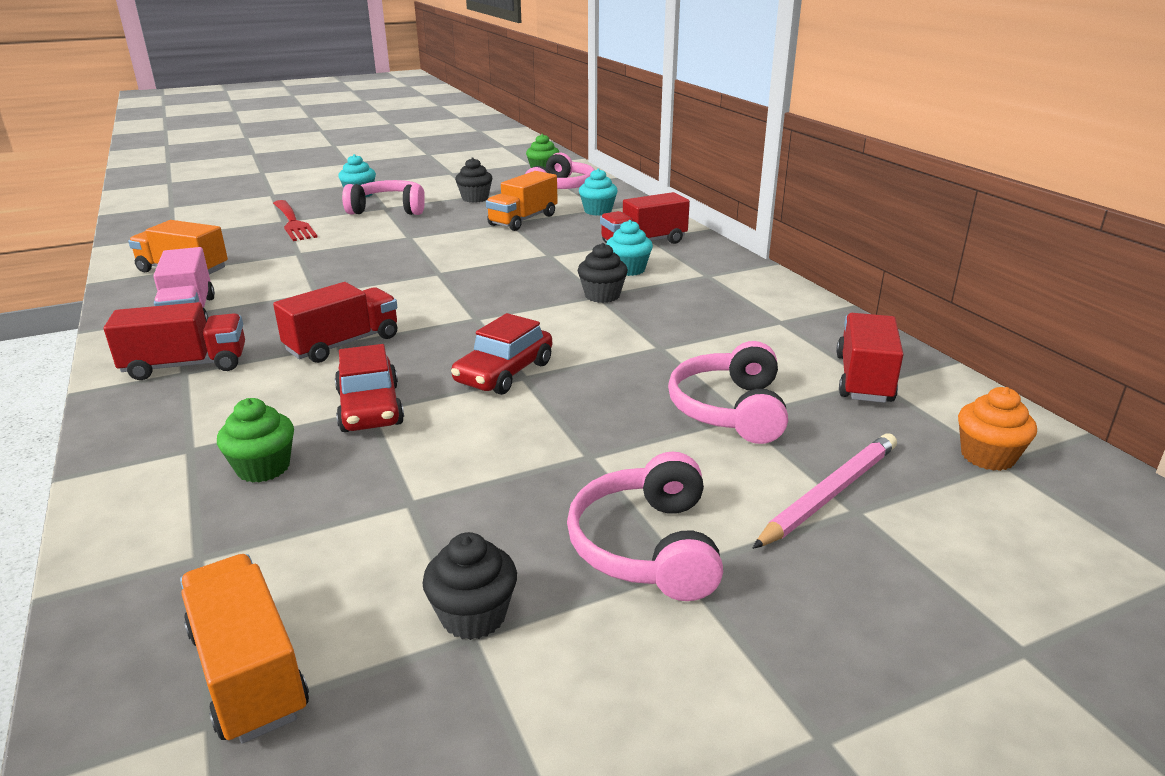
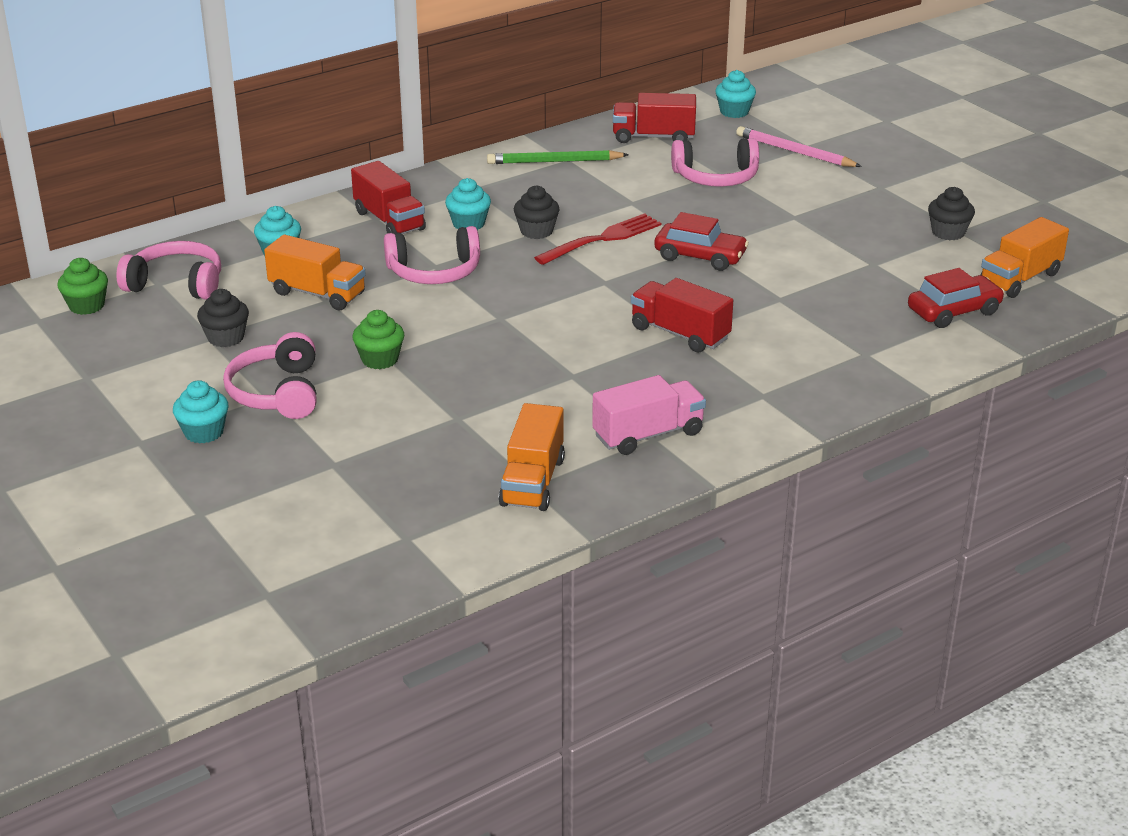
camera: 100 degrees left, 5 degrees up
red truck [104,302,245,380] -> none
green cupcake [217,398,294,483] -> green cupcake moved to [353,310,404,369]
red fork [273,200,317,241] -> red fork moved to [534,213,661,265]
red car [335,344,404,432] -> red car moved to [908,268,1005,328]
pink headphones [567,452,723,601] -> pink headphones moved to [384,226,480,284]
orange cupcake [958,387,1037,471] -> turquoise cupcake [715,70,756,118]
none -> green pencil [487,150,629,164]

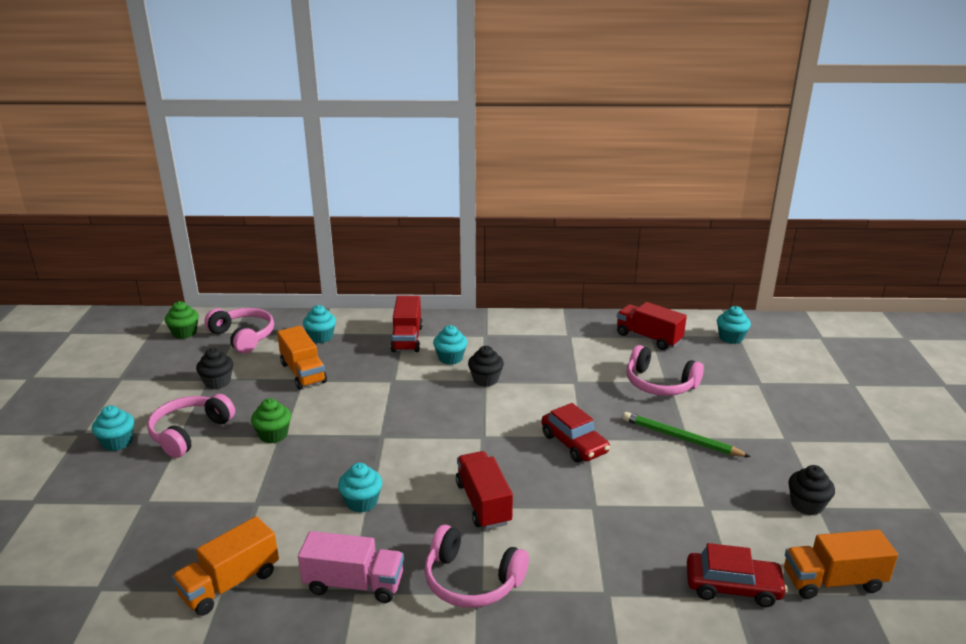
camera: 35 degrees right, 5 degrees down
pink headphones [384,226,480,284] -> pink headphones moved to [424,525,529,608]
green pencil [487,150,629,164] -> green pencil moved to [623,412,751,457]
red fork [534,213,661,265] -> none
pink pencil [736,126,862,167] -> none
none -> turquoise cupcake [338,463,382,513]

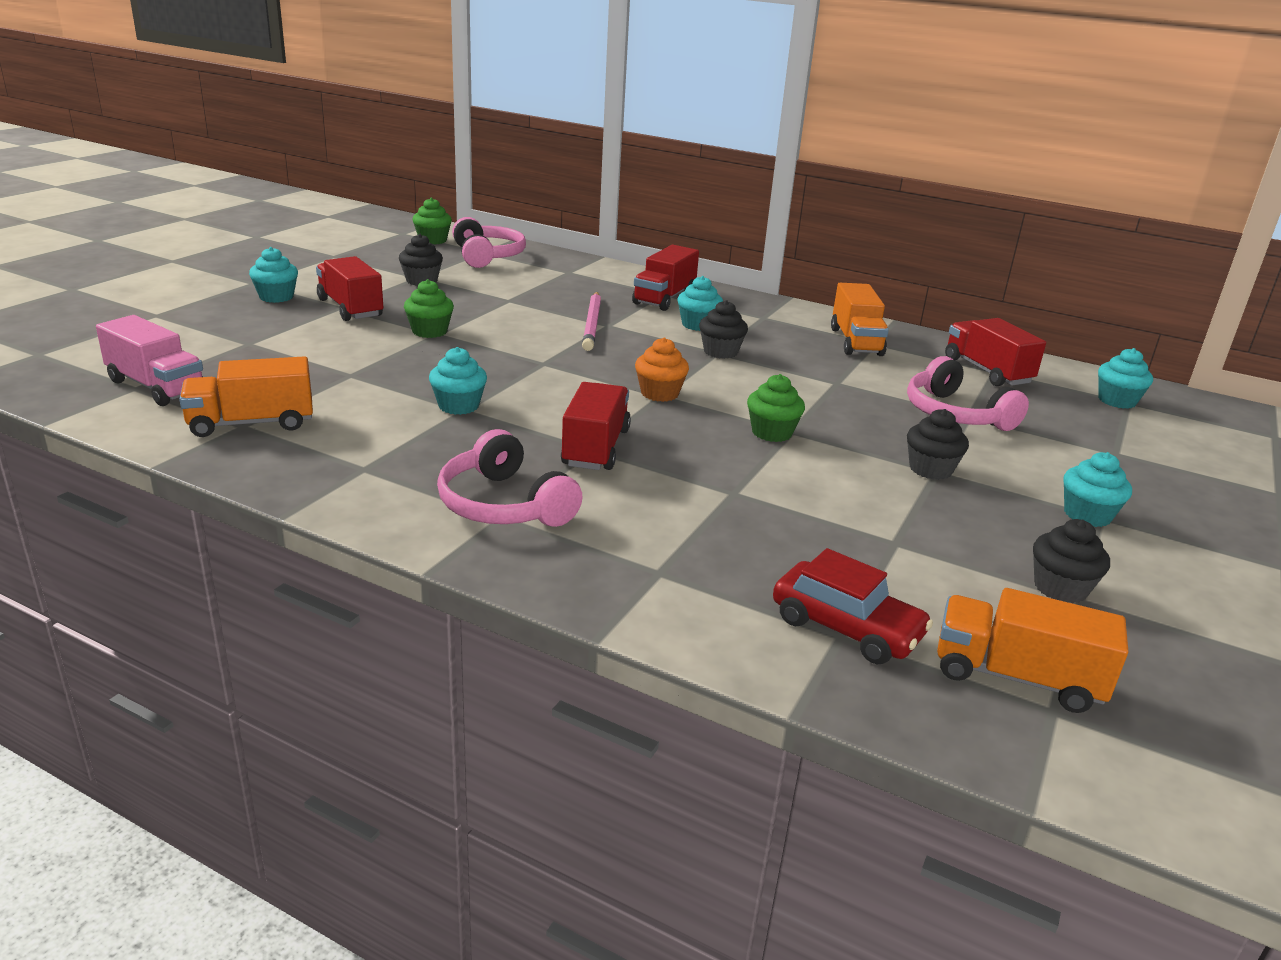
camera: 25 degrees right, 0 degrees up
pink headphones [147,394,235,458] -> red truck [316,256,383,321]
orange truck [277,326,327,390] -> orange truck moved to [831,283,889,356]
pink truck [298,531,404,603] -> pink truck moved to [96,315,203,406]
turquoise cupcake [303,305,336,343] -> turquoise cupcake moved to [1063,452,1132,527]
red car [542,403,610,463] -> green cupcake [747,374,805,442]
green pencil [623,412,751,457] -> black cupcake [907,409,969,480]
none -> pink pencil [582,292,601,351]
none -> orange cupcake [635,337,689,402]

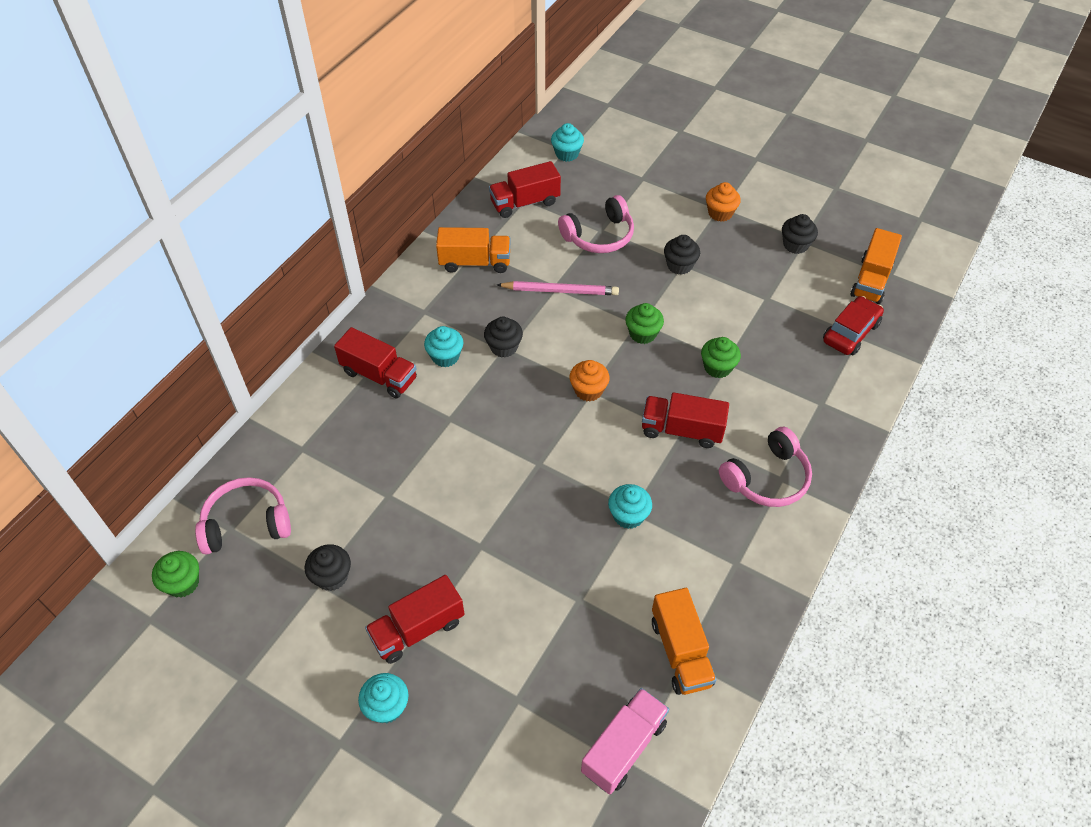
camera: 85 degrees left, 25 degrees up
green cupcake [404,279,454,338] -> green cupcake moved to [701,337,741,378]
pink pencil [582,292,601,351] -> pink pencil moved to [497,281,619,295]
turquoise cupcake [1063,452,1132,527] -> orange cupcake [706,182,741,222]

